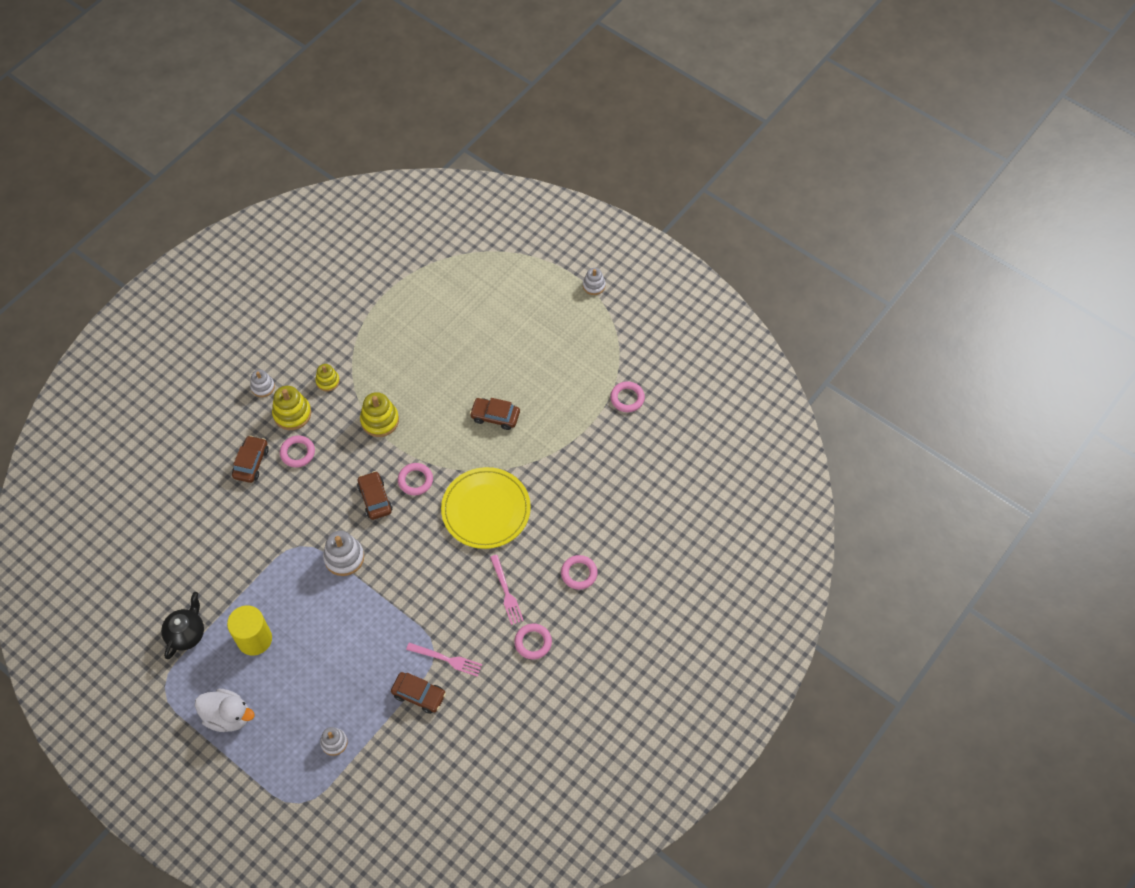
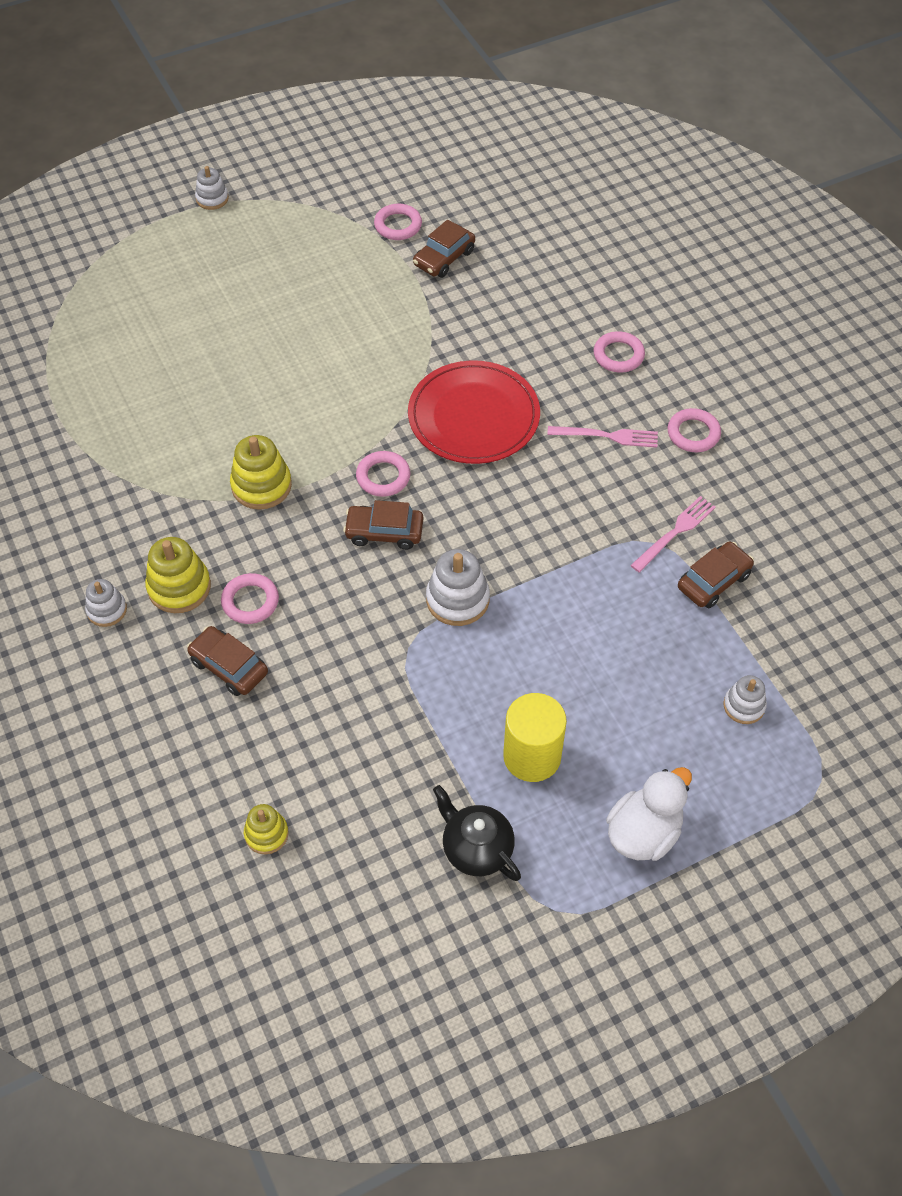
camera: 65 degrees left, 5 degrees down
yellow stacking toy [315,364,340,392] -> yellow stacking toy moved to [244,804,289,854]
yellow plate [441,467,531,549] -> red plate [408,360,540,464]
brown car [470,398,520,430] -> brown car moved to [413,220,475,278]

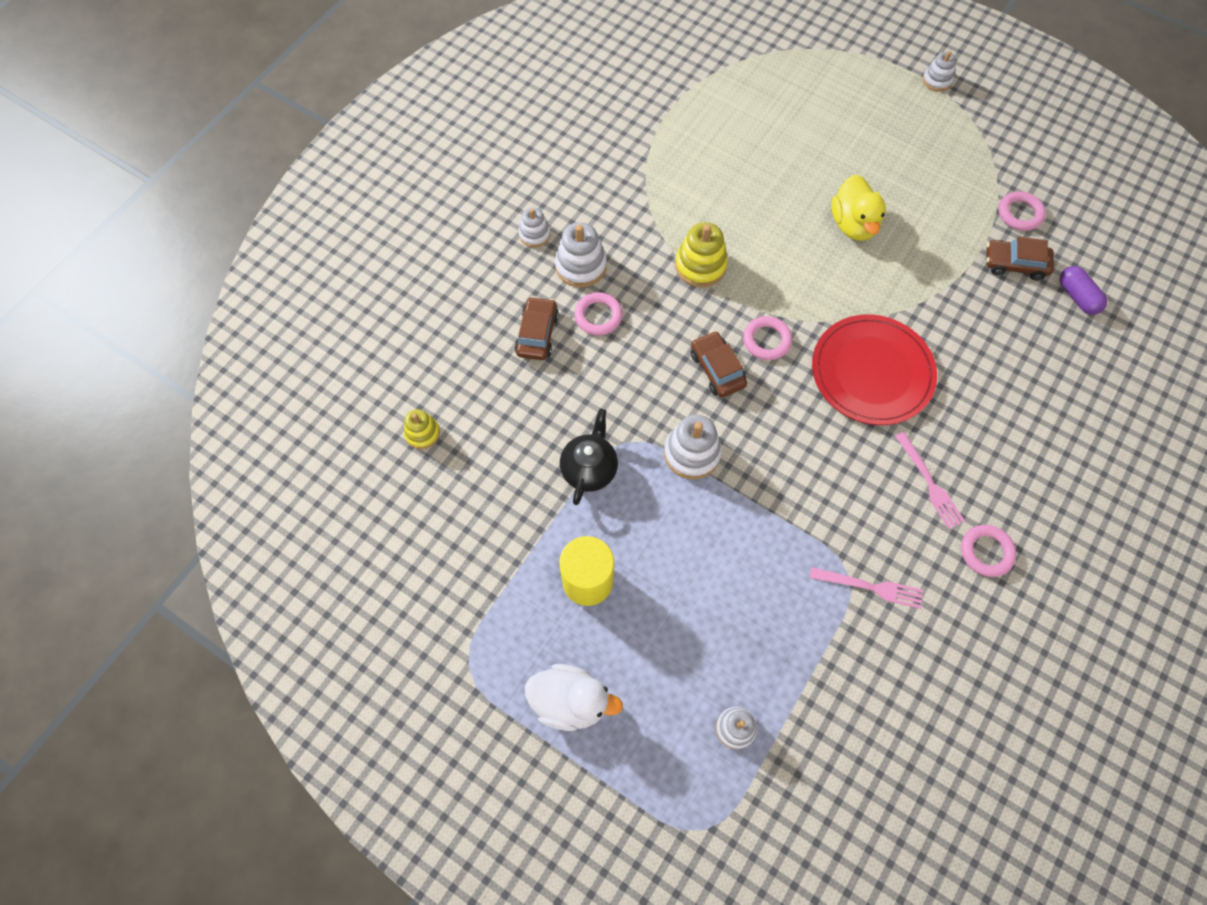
camera: 60 degrees right, 10 degrees up
yellow stacking toy [145,537,211,613] -> white stacking toy [555,222,607,287]
black teapot [433,785,521,881] -> black teapot moved to [560,409,618,505]
pink ring [594,331,645,372] -> none
brown car [678,541,754,608] -> none
none -> yellow duck [831,174,886,241]
none -> purple capsule [1059,266,1108,315]

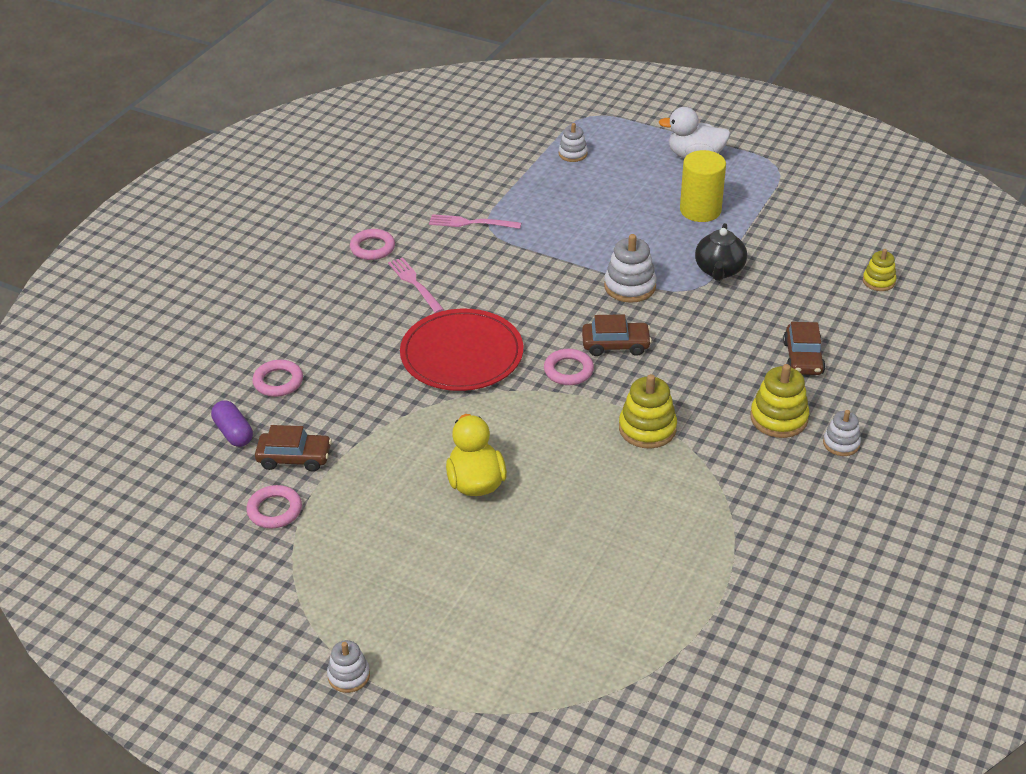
camera: 175 degrees right, 25 degrees down
white stacking toy [555,222,607,287] -> yellow stacking toy [750,364,809,438]
pink ring [574,292,623,335] -> pink ring moved to [252,360,303,397]
brown car [691,331,747,397] -> brown car turned 60 degrees counterclockwise [582,314,652,356]

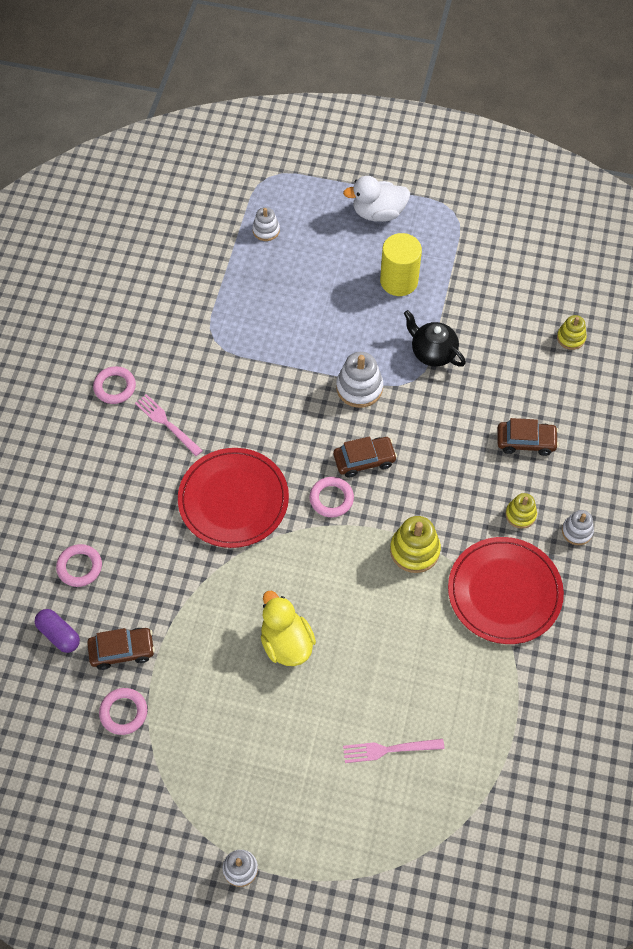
camera: 15 degrees left, 20 degrees up
pink fork [429,214,521,229] -> pink fork moved to [343,739,444,763]
black teapot [695,223,747,281] -> black teapot turned 135 degrees clockwise [404,310,466,367]
yellow stacking toy [750,364,809,438] -> yellow stacking toy [506,493,537,529], size x0.63
brown car [783,322,825,375] -> brown car turned 75 degrees counterclockwise [498,418,559,456]
none -> red plate [448,537,564,644]

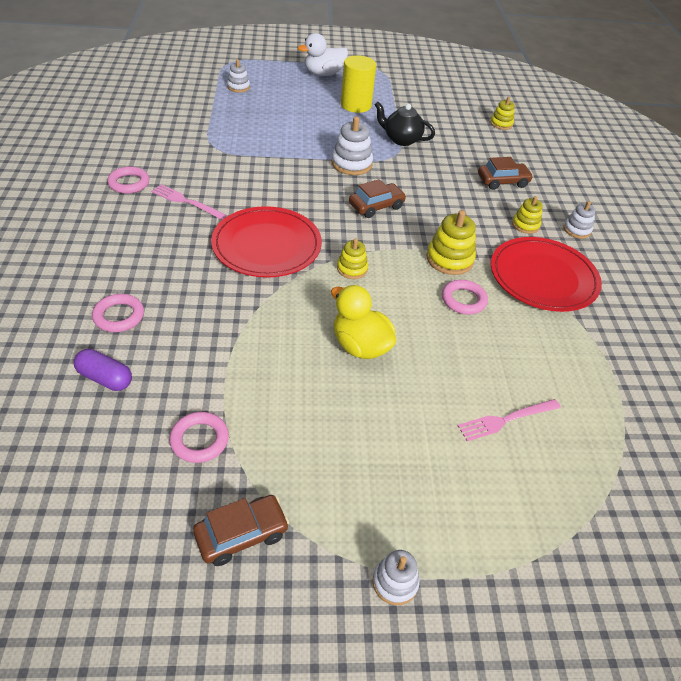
camera: 20 degrees left, 15 degrees down
brown car [87,628,155,670] -> brown car moved to [193,495,289,566]
pink ring [310,477,354,517] -> pink ring moved to [442,280,488,314]
none -> yellow stacking toy [337,238,368,279]

